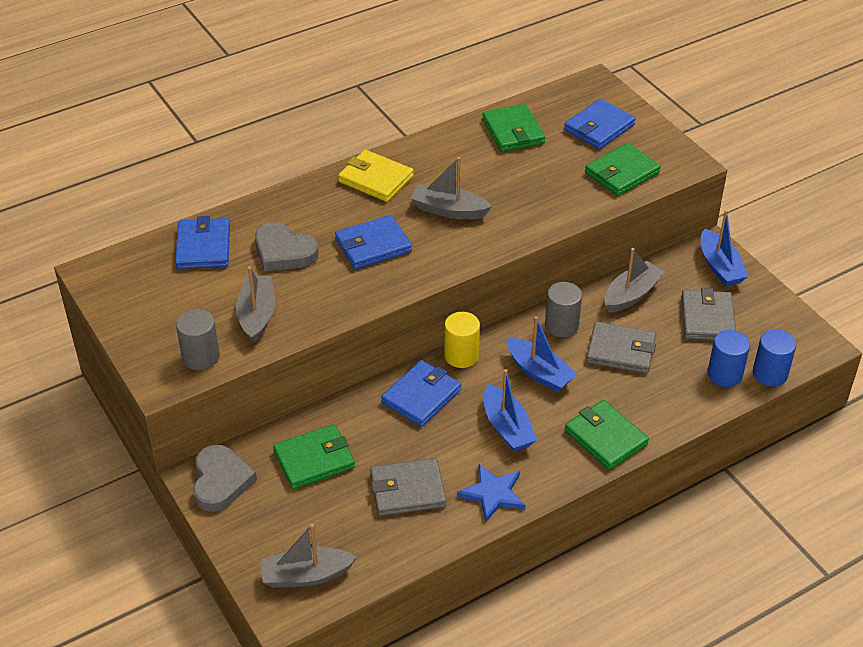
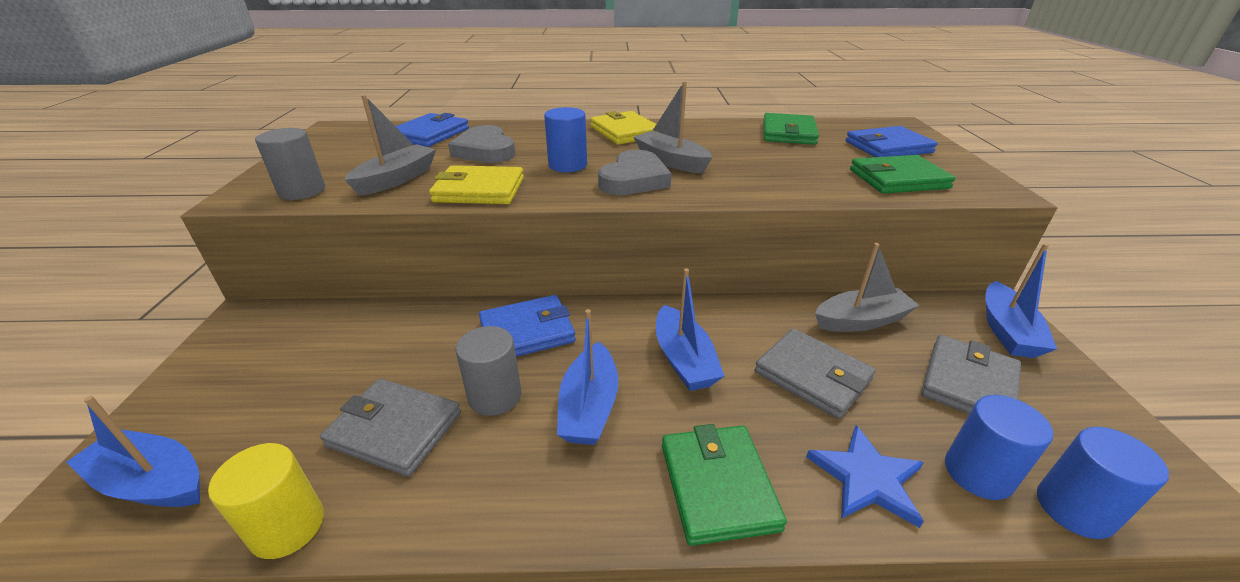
camera: 30 degrees right, 10 degrees down
grey heart [193,444,257,512] -> grey heart moved to [598,150,672,195]
grey boat [260,524,357,588] -> blue boat [66,396,200,507]
green wallet [273,424,355,489] -> none
blue wallet [335,215,412,269] -> blue cylinder [544,107,587,172]
yellow cylinder [444,312,480,368] -> yellow cylinder moved to [208,443,324,559]
blue star [457,464,525,522] -> blue star moved to [806,425,924,528]
grey cylinder [545,282,582,337] -> grey cylinder moved to [455,326,521,416]
none -> yellow wallet [429,165,524,204]

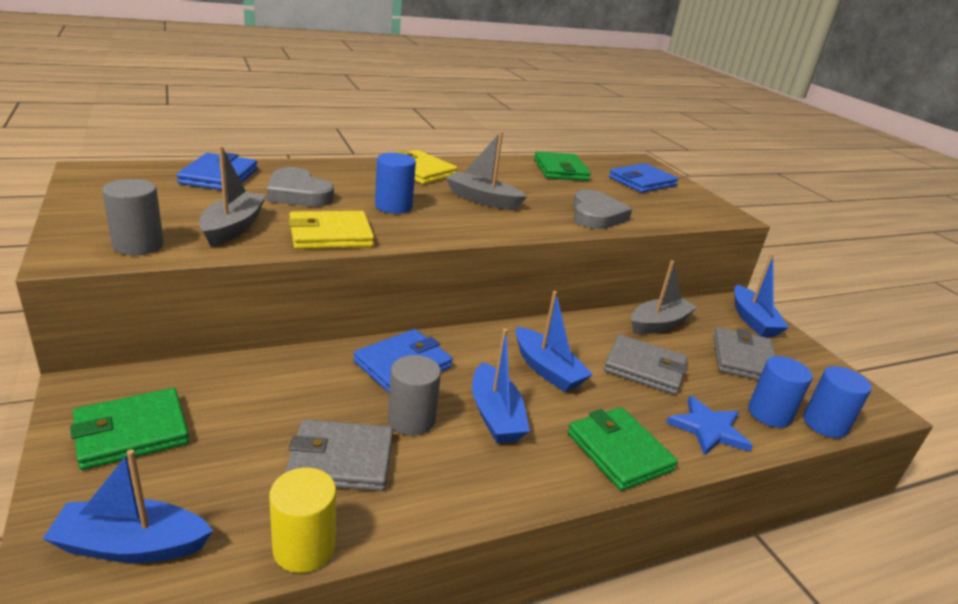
camera: 25 degrees left, 5 degrees down
grey heart [598,150,672,195] -> grey heart moved to [573,190,632,229]
green wallet [850,155,955,194] -> green wallet moved to [70,388,189,470]

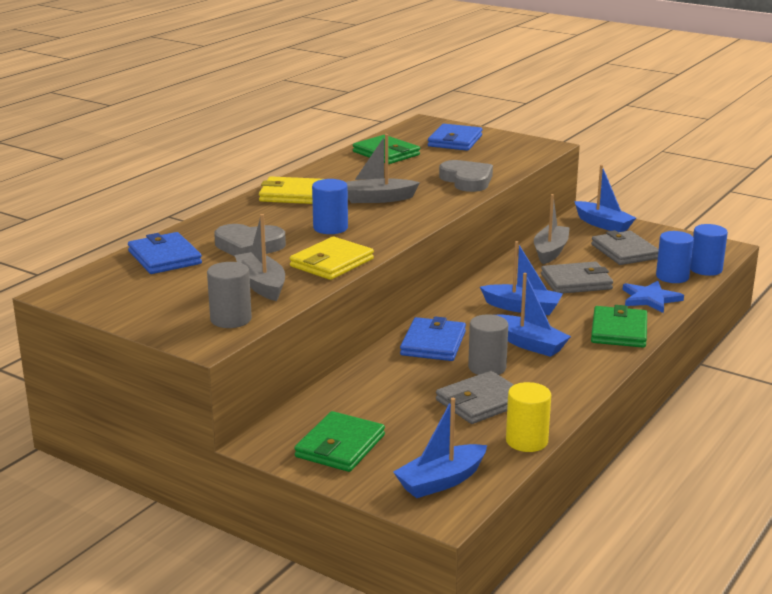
camera: 30 degrees left, 5 degrees down
green wallet [568,407,678,491] -> green wallet turned 75 degrees clockwise [591,305,647,348]

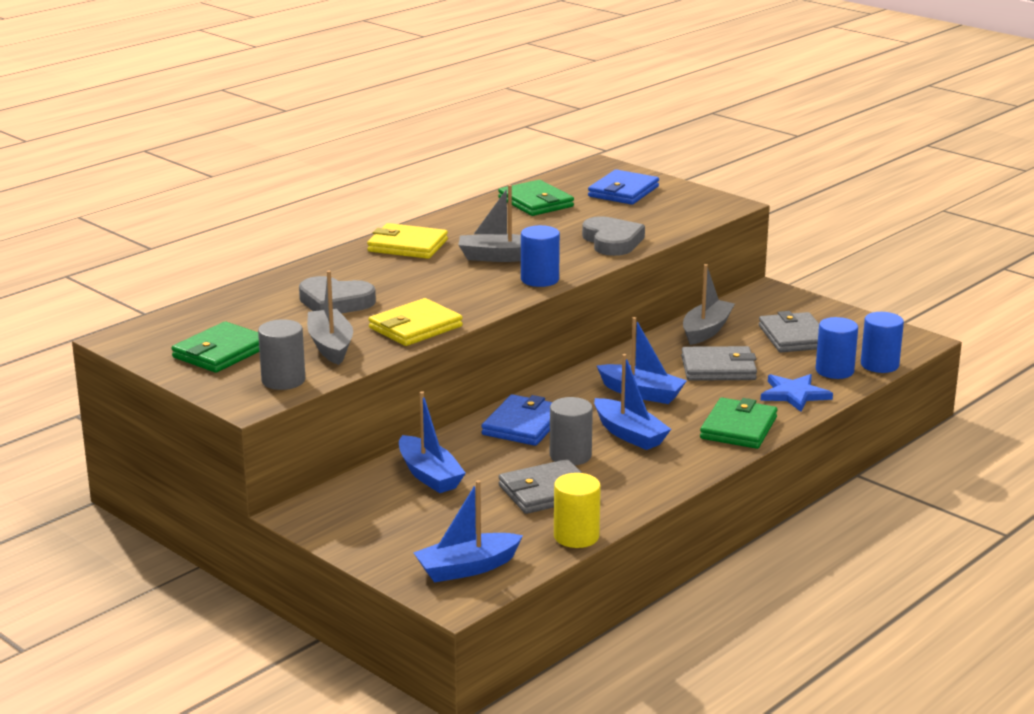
camera: 10 degrees right, 0 degrees up
blue wallet [128,232,202,274] -> none
green wallet [294,411,385,472] -> green wallet moved to [171,322,259,373]
blue cylinder [312,179,348,234] -> blue cylinder moved to [521,225,560,287]
blue boat [574,165,636,232] -> blue boat moved to [399,391,466,493]

